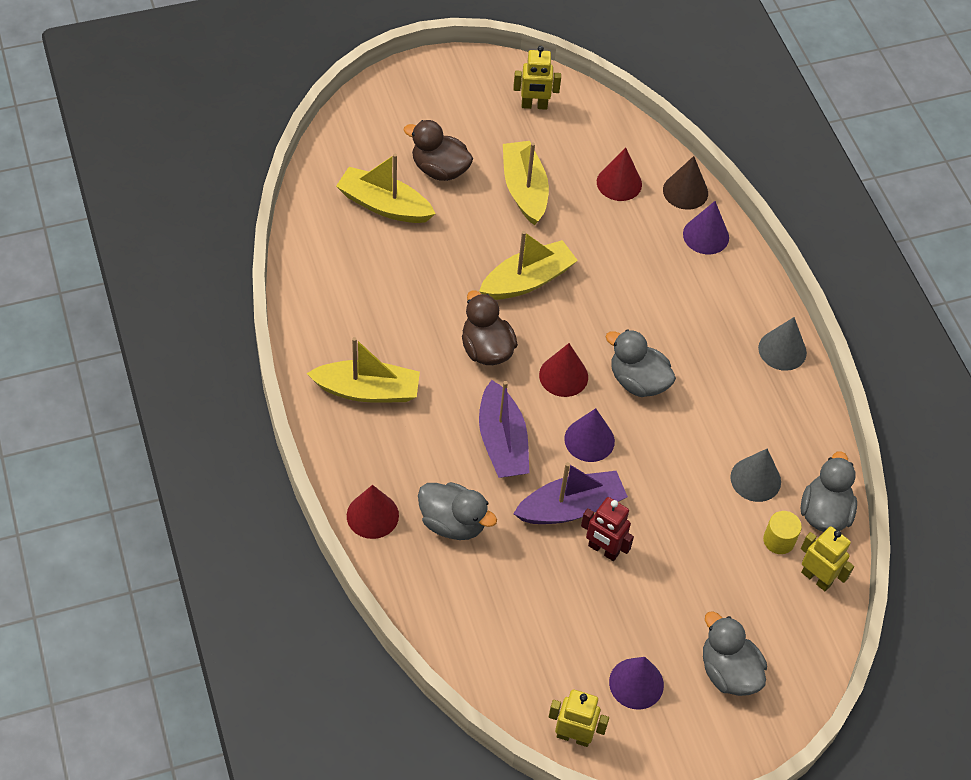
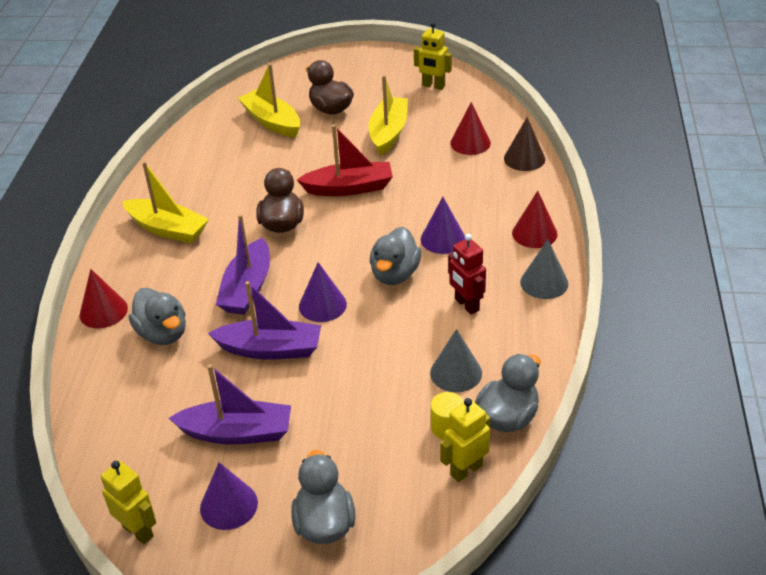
camera: 30 degrees right, 15 degrees down
yellow boat [479,231,578,300] -> red boat [297,125,393,196]
red cone [539,343,588,397] -> red cone moved to [512,191,558,248]
red robot [581,497,634,561] -> red robot moved to [448,234,486,314]
grey duck [606,329,676,397] -> grey duck turned 135 degrees counterclockwise [370,227,421,285]
purple cone [683,201,729,254] -> purple cone moved to [420,197,465,254]
yellow robot [801,526,854,591] -> yellow robot turned 105 degrees counterclockwise [440,398,491,482]
none -> purple boat [169,364,291,445]

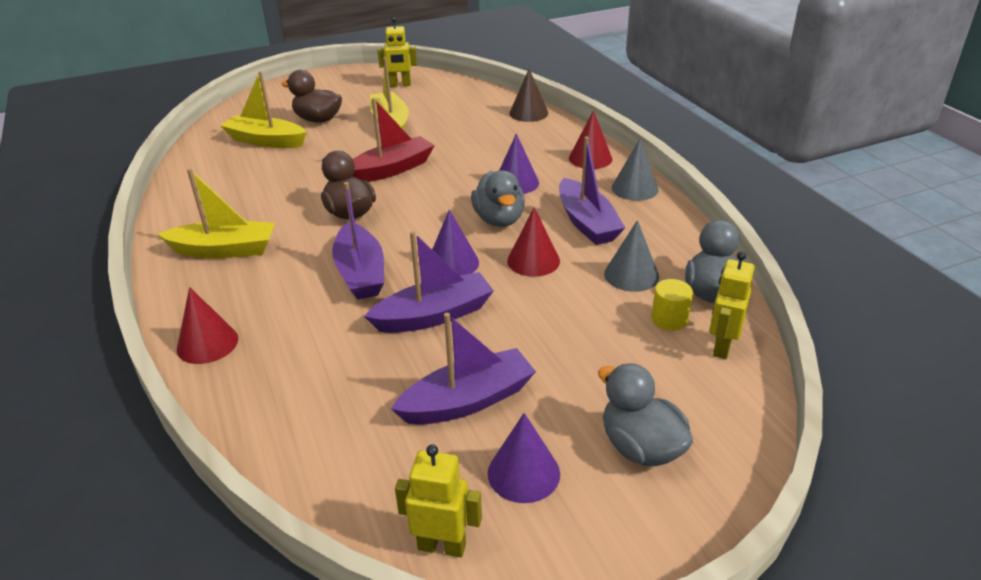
camera: 30 degrees left, 5 degrees down
grey duck [129,288,186,345] -> none
red robot [448,234,486,314] -> purple boat [559,136,625,245]
red cone [450,102,491,155] -> red cone moved to [507,207,560,277]

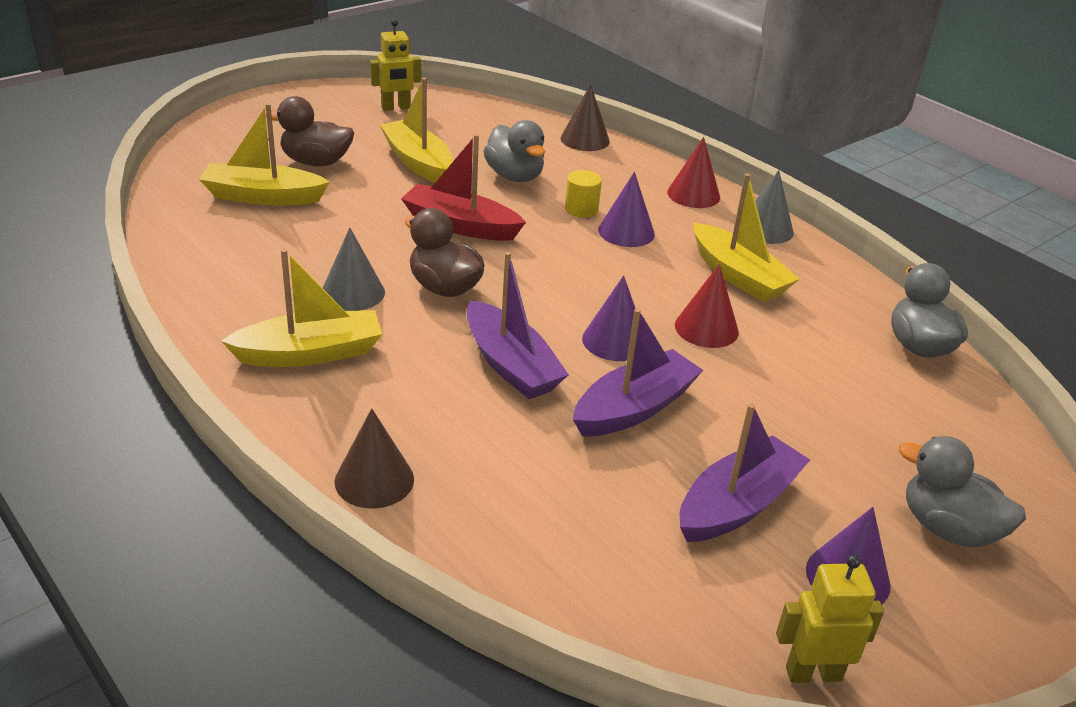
camera: 20 degrees left, 0 degrees up
red cone [177,287,238,364] -> brown cone [335,409,414,509]
red boat [352,98,435,182] -> red boat turned 105 degrees counterclockwise [401,134,526,241]
grey duck [471,170,525,227] -> grey duck moved to [483,120,545,182]
purple boat [559,136,625,245] -> yellow boat [693,174,800,302]
grey cone [604,220,659,292] -> grey cone moved to [323,228,385,311]
yellow cylinder [652,279,693,331] -> yellow cylinder moved to [565,170,602,218]
yellow robot [710,251,755,359] -> none

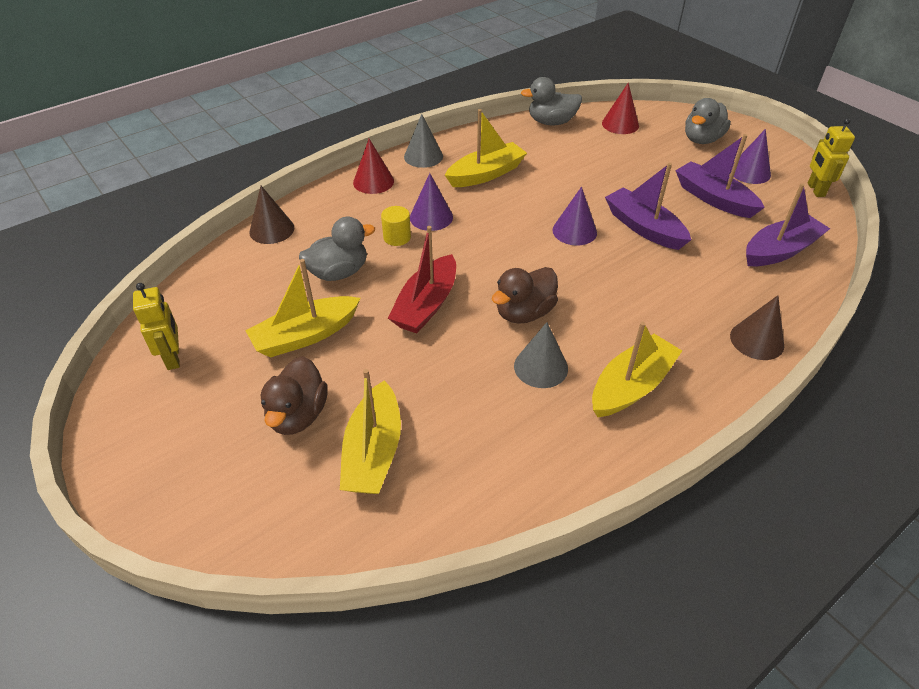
camera: 85 degrees left, 10 degrees up
yellow boat [221,249,382,367] -> yellow boat turned 60 degrees clockwise [592,322,682,417]
purple boat [466,252,569,399] -> purple boat moved to [746,183,830,266]
red cone [675,264,739,348] -> red cone moved to [602,83,639,134]

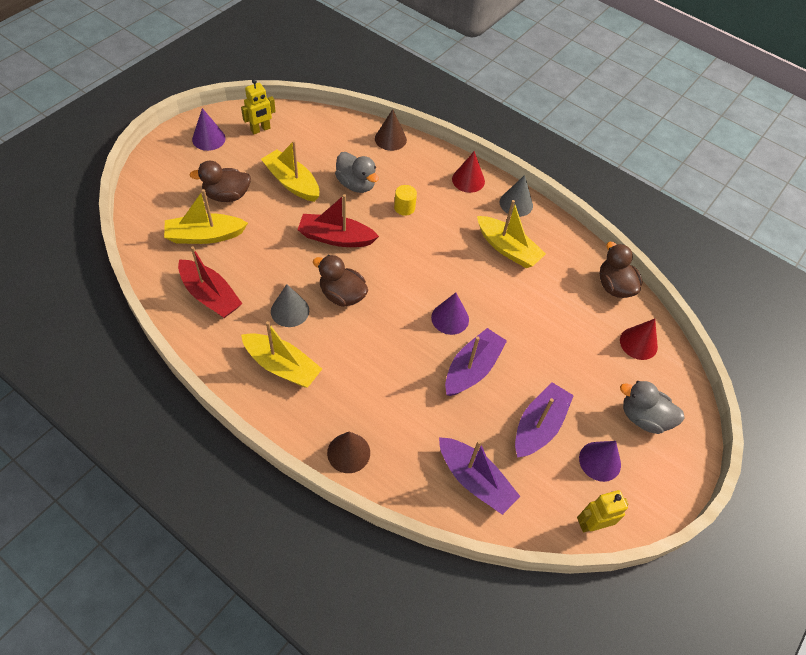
camera: 70 degrees right, 10 degrees up
purple cone [410,173,453,231] -> purple cone moved to [192,108,226,151]
grey duck [521,77,582,125] -> brown duck [600,242,643,298]
none -> red boat [178,246,243,318]

